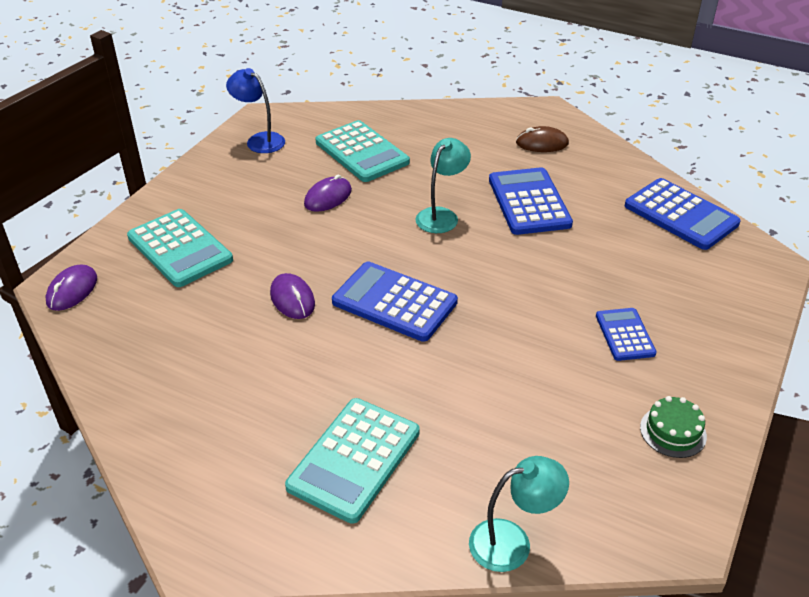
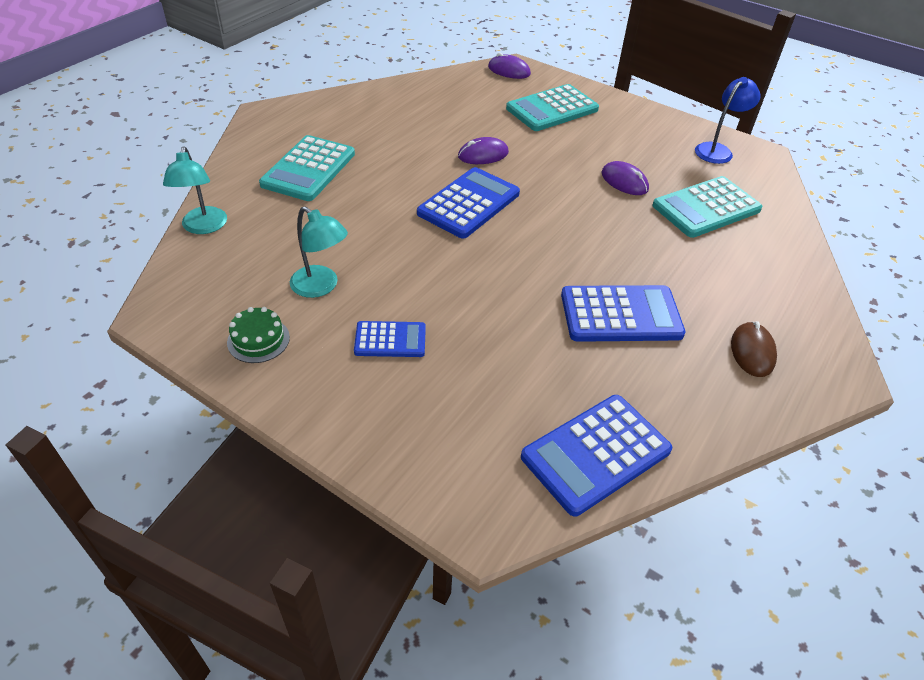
camera: 95 degrees right, 5 degrees up
turquoise calculator [285,398,420,524] -> turquoise calculator turned 105 degrees counterclockwise [259,135,355,201]
turquoise lamp [416,138,471,233] -> turquoise lamp moved to [290,206,348,298]

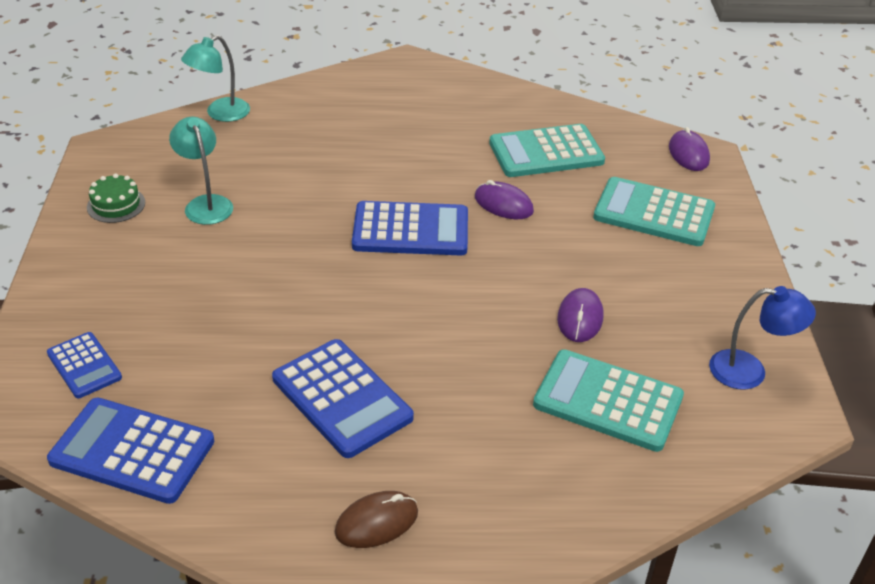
camera: 55 degrees right, 5 degrees down
turquoise calculator [259,135,355,201] -> turquoise calculator moved to [489,124,605,177]
turquoise lamp [290,206,348,298] -> turquoise lamp turned 150 degrees clockwise [169,117,233,225]
blue calculator [354,321,426,357] -> blue calculator moved to [47,332,122,398]

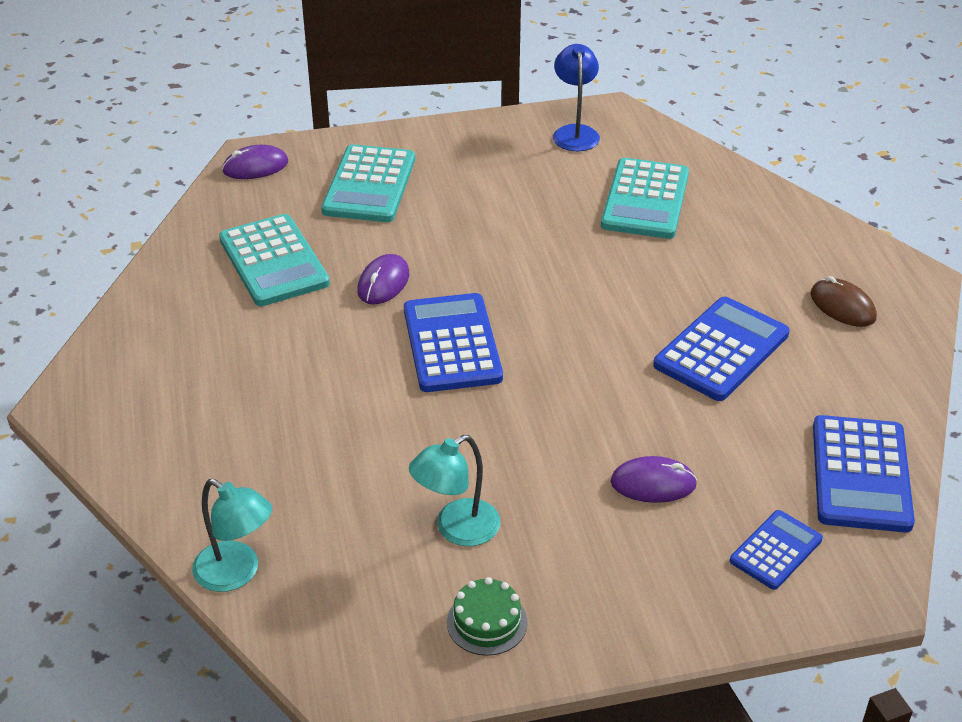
camera: 100 degrees left, 0 degrees up
purple mouse [557,288,604,342] -> purple mouse moved to [611,456,697,503]

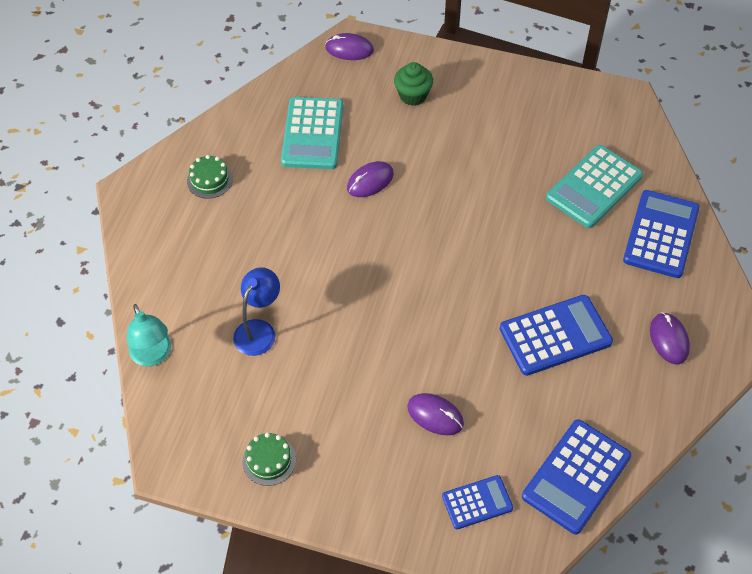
camera: 30 degrees right, 15 degrees up
turquoise calculator [321,144,415,222] -> green cupcake [394,62,433,106]
blue calculator [404,293,503,392] -> blue calculator moved to [623,190,699,278]
turquoise lamp [409,435,500,546] -> none
blue lamp [553,44,600,151] -> blue lamp moved to [233,267,280,356]
brown mouse [810,276,877,327] -> purple mouse [650,312,690,364]
none -> green cake [187,155,233,199]

